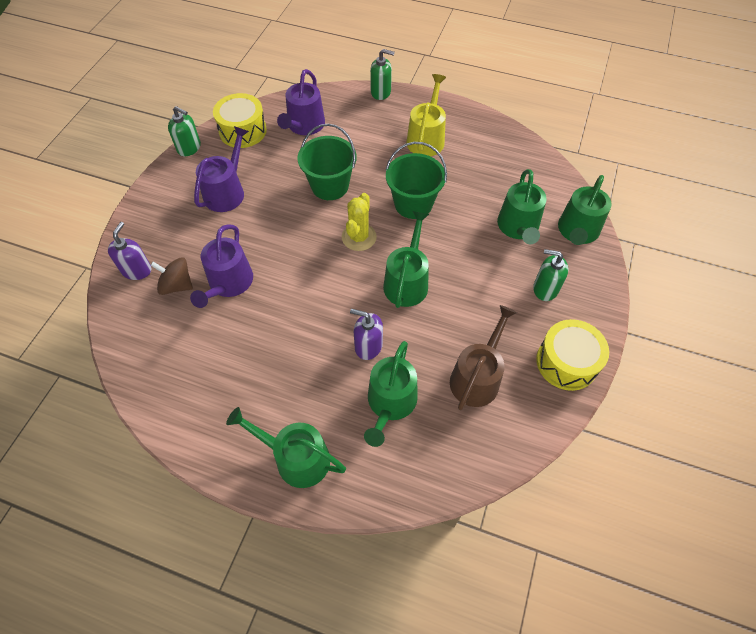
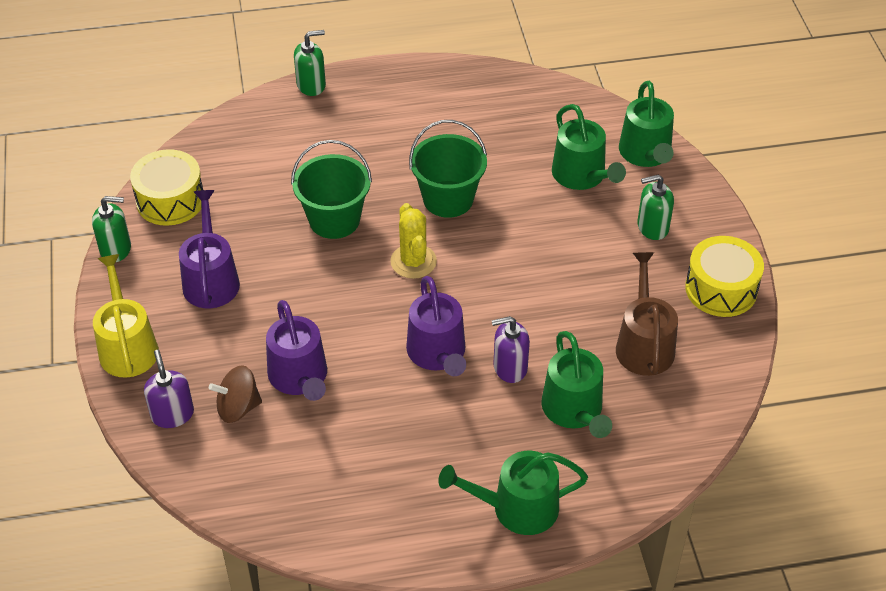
camera: 30 degrees left, 10 degrees down
purple watering can [277,69,325,135] -> purple watering can moved to [406,276,466,376]
green watering can [383,211,429,308] -> none
yellow watering can [406,74,446,156] -> yellow watering can moved to [93,254,159,378]

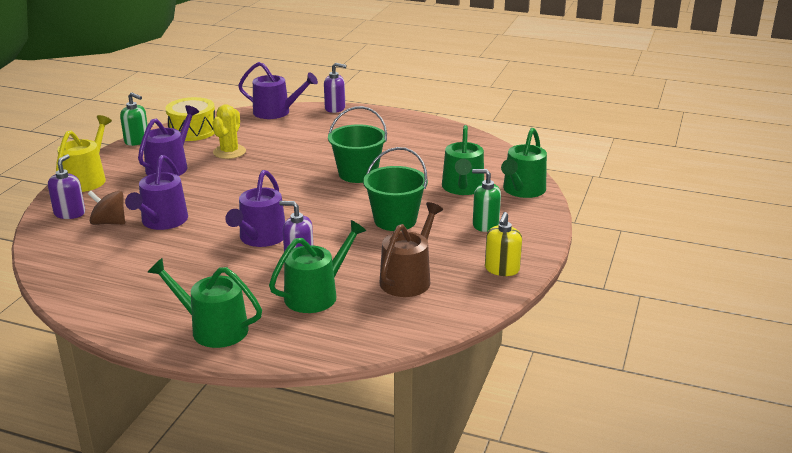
camera: 30 degrees right, 20 degrees down
green bucket [291,140,372,239] -> green bucket moved to [363,147,428,231]
green soap dispenser [294,30,326,96] -> purple soap dispenser [324,63,347,113]
yellow cactus [390,203,437,279] -> yellow cactus moved to [212,104,246,159]
green watering can [541,331,612,438] -> green watering can turned 150 degrees counterclockwise [269,220,366,313]
yellow drum [685,236,764,317] -> yellow soap dispenser [485,212,522,276]
none -> purple watering can [238,62,318,119]

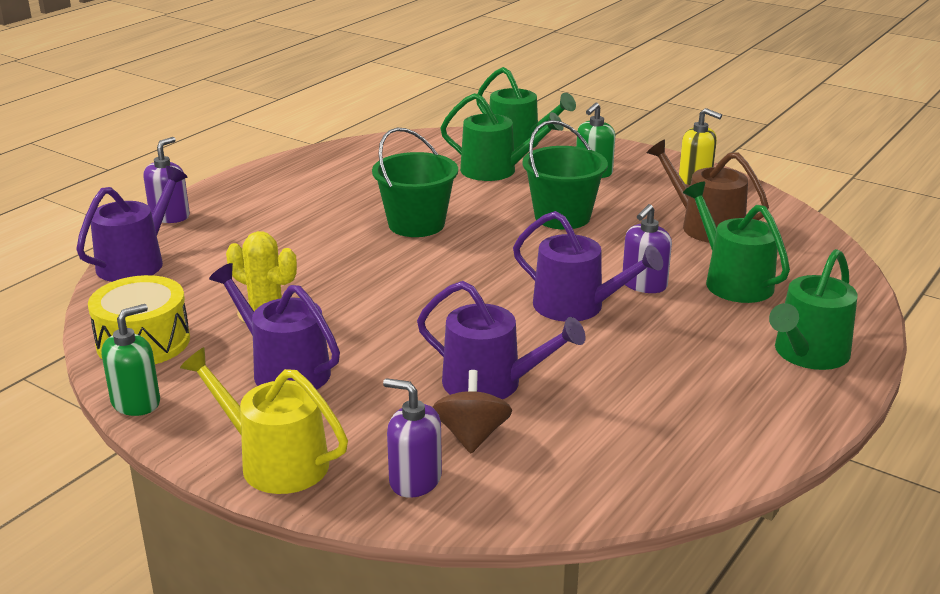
camera: 75 degrees left, 0 degrees up
brown spinning top [88,191,125,225] -> brown spinning top turned 150 degrees clockwise [433,370,512,453]

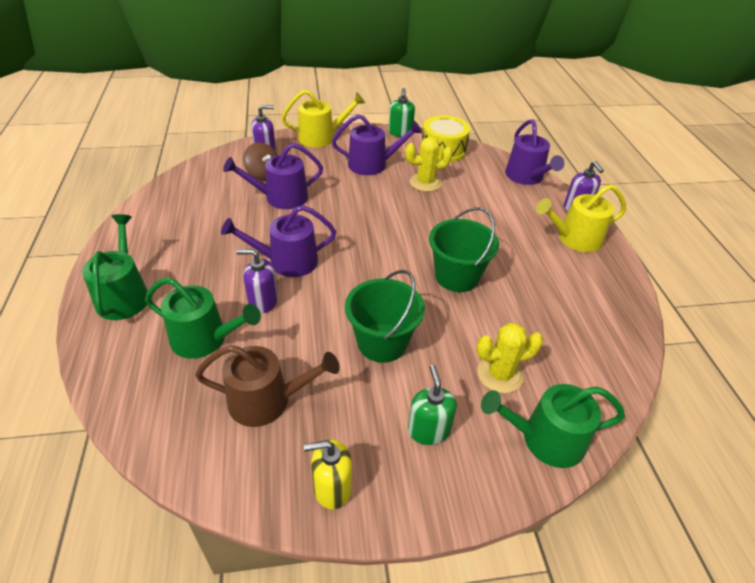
camera: 135 degrees right, 15 degrees up
green watering can [440,93,564,181] -> yellow cactus [476,323,543,393]
purple soap dispenser [622,204,672,293] -> purple soap dispenser turned 75 degrees counterclockwise [236,249,278,314]
none -> yellow watering can [536,184,626,252]

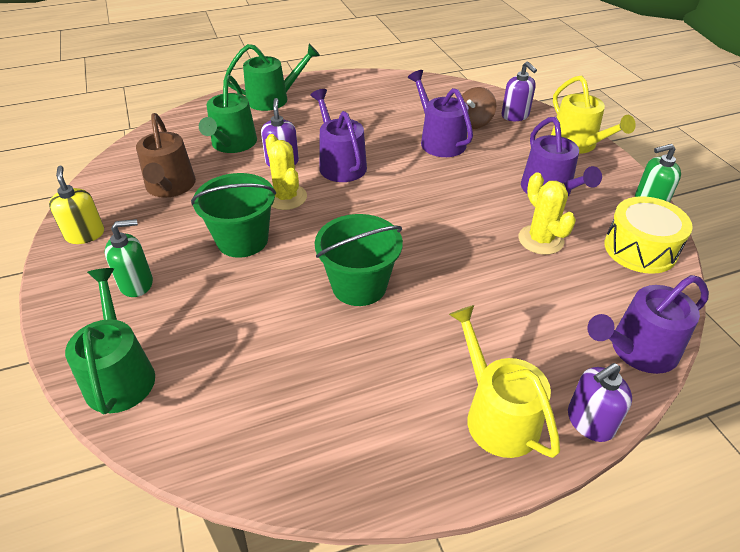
camera: 80 degrees right, 0 degrees up
yellow cactus [476,323,543,393] -> yellow cactus moved to [265,134,307,210]

